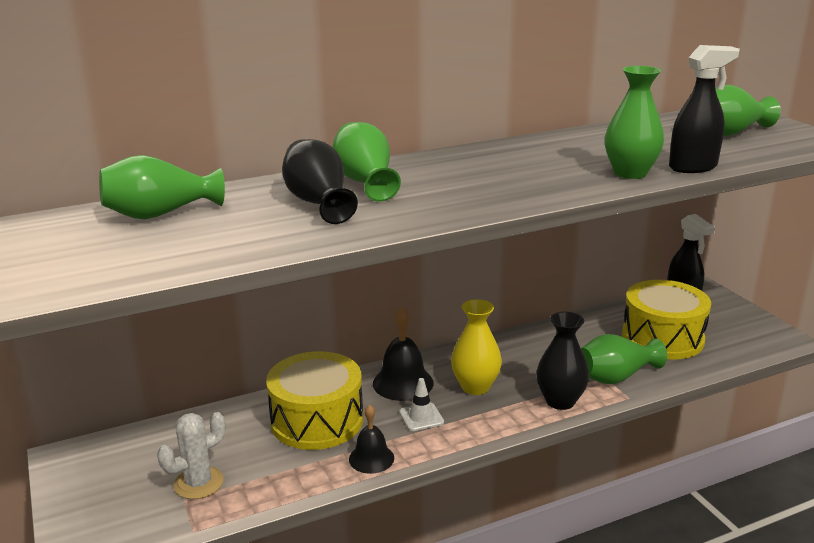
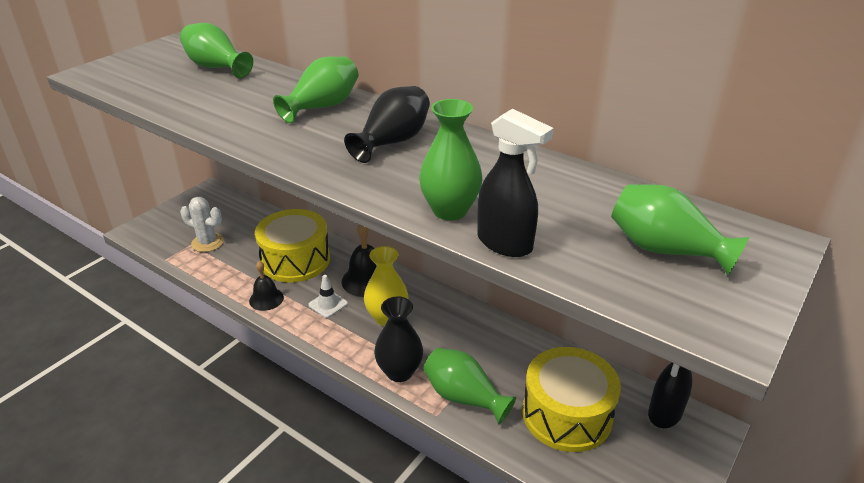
camera: 60 degrees right, 10 degrees up
black vase [282,139,358,224] -> black vase moved to [344,86,430,163]

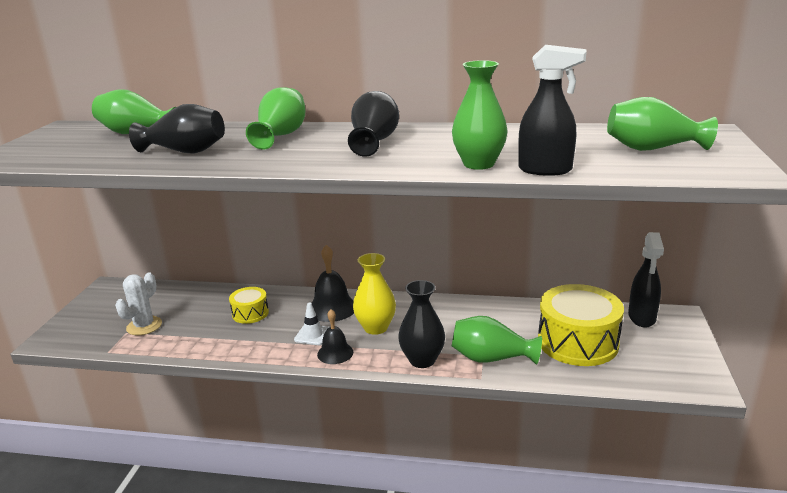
camera: 25 degrees left, 10 degrees down
white cactus [180,197,224,252] -> white cactus turned 60 degrees counterclockwise [115,272,162,335]
black bell [249,261,284,311] -> black bell moved to [317,309,353,364]
yellow drum [255,209,330,282] -> yellow drum [229,287,269,324], size x0.51
none -> black vase [129,104,225,154]

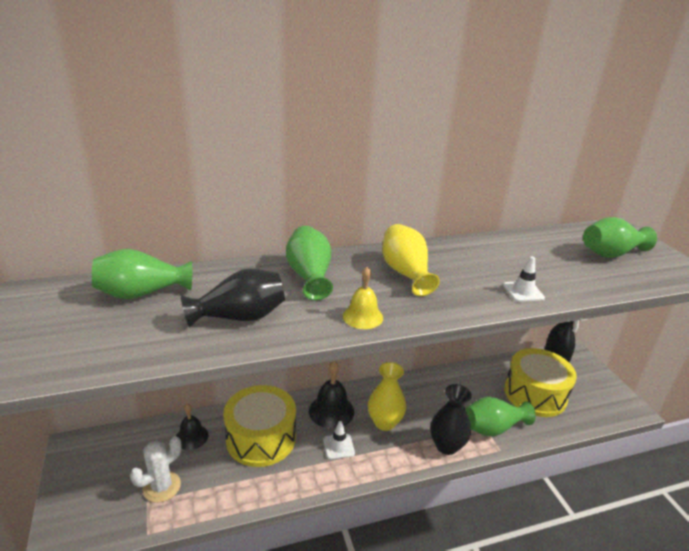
camera: 30 degrees left, 5 degrees up
white cactus [115,272,162,335] -> white cactus turned 45 degrees clockwise [130,436,182,503]
yellow drum [229,287,269,324] -> yellow drum [223,385,296,467], size x1.94
black bell [317,309,353,364] -> black bell moved to [176,404,208,450]
black vase [348,91,399,157] -> yellow vase [382,224,440,296]
green vase [452,60,508,170] -> white traffic cone [503,256,545,302]
black spray bottle [518,45,586,176] -> none
none -> yellow bell [343,267,383,329]

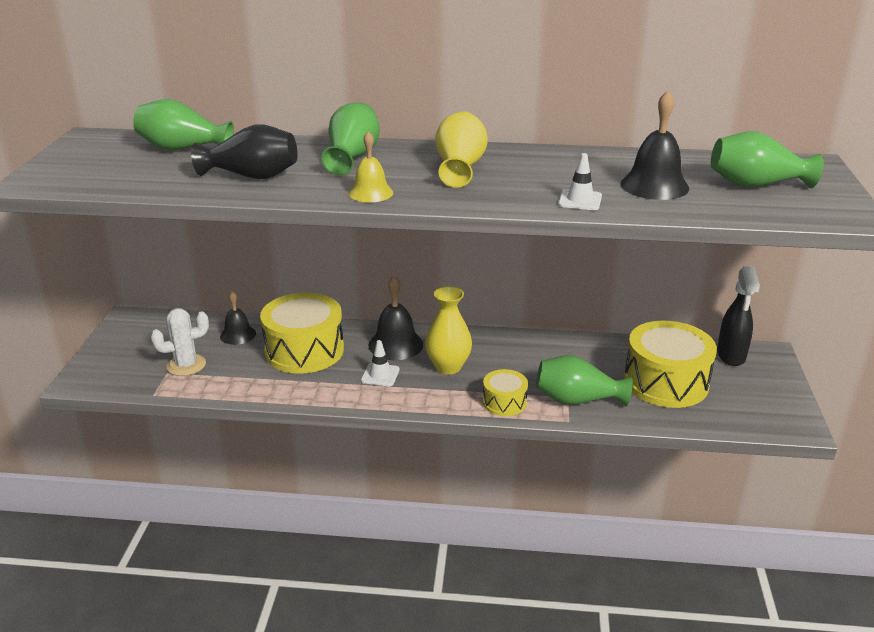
camera: 25 degrees right, 0 degrees up
black vase [430,384,472,455] -> yellow drum [483,369,528,416]
none -> black bell [621,91,689,200]

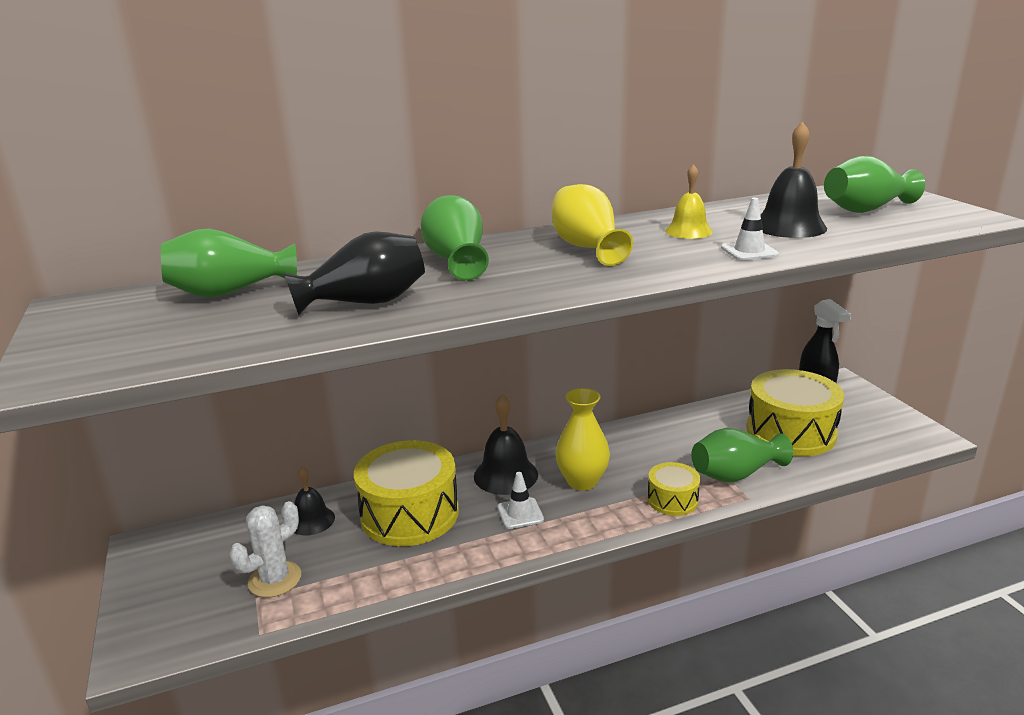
camera: 25 degrees left, 5 degrees down
yellow bell [348,131,393,202] -> yellow bell moved to [665,164,713,239]

